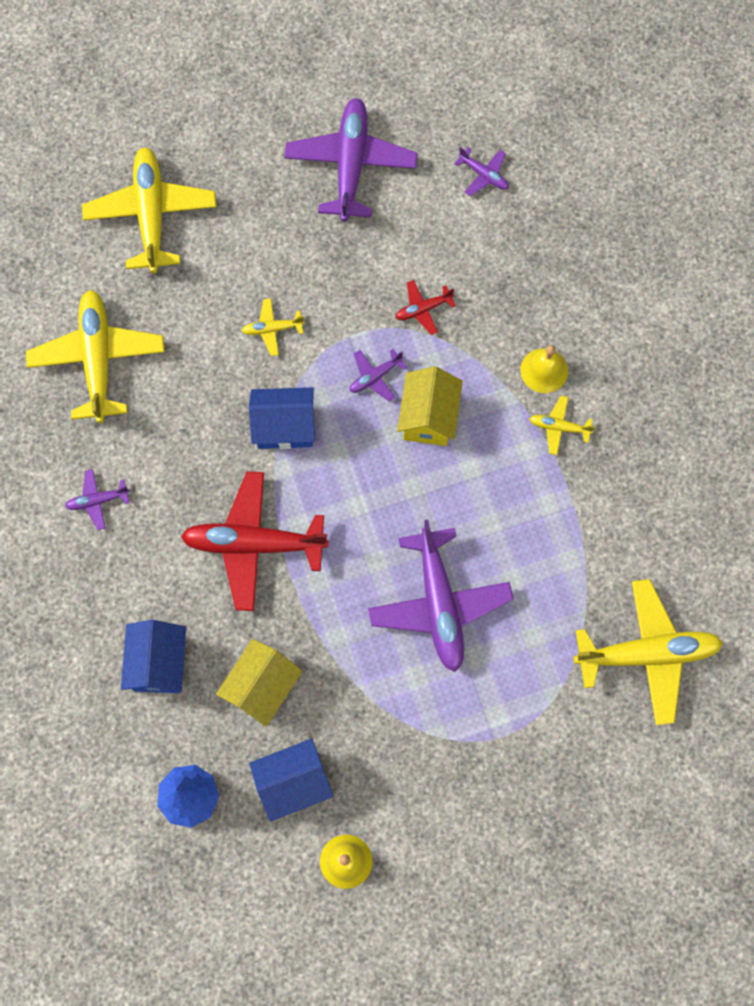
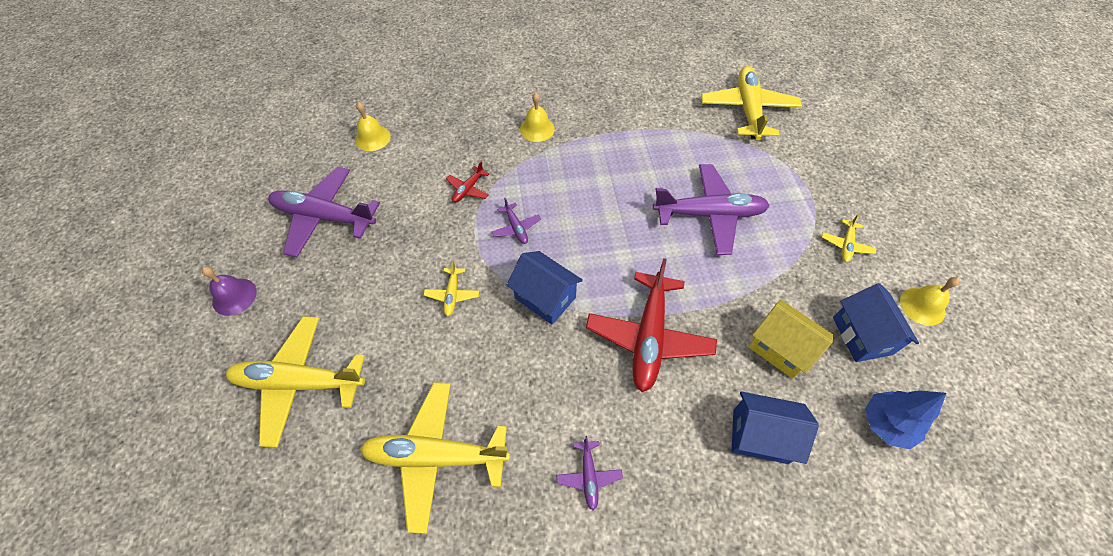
camera: 80 degrees left, 15 degrees down
blue house [249,387,315,449] -> blue house turned 60 degrees counterclockwise [507,251,583,325]
red plane [395,280,456,335] -> red plane turned 45 degrees clockwise [446,161,489,203]
yellow house [397,366,463,446] -> none
purple plane [454,147,509,196] -> yellow bell [355,102,391,151]
yellow plane [529,396,595,455] -> yellow plane moved to [822,214,877,262]
none -> purple bell [202,267,257,316]

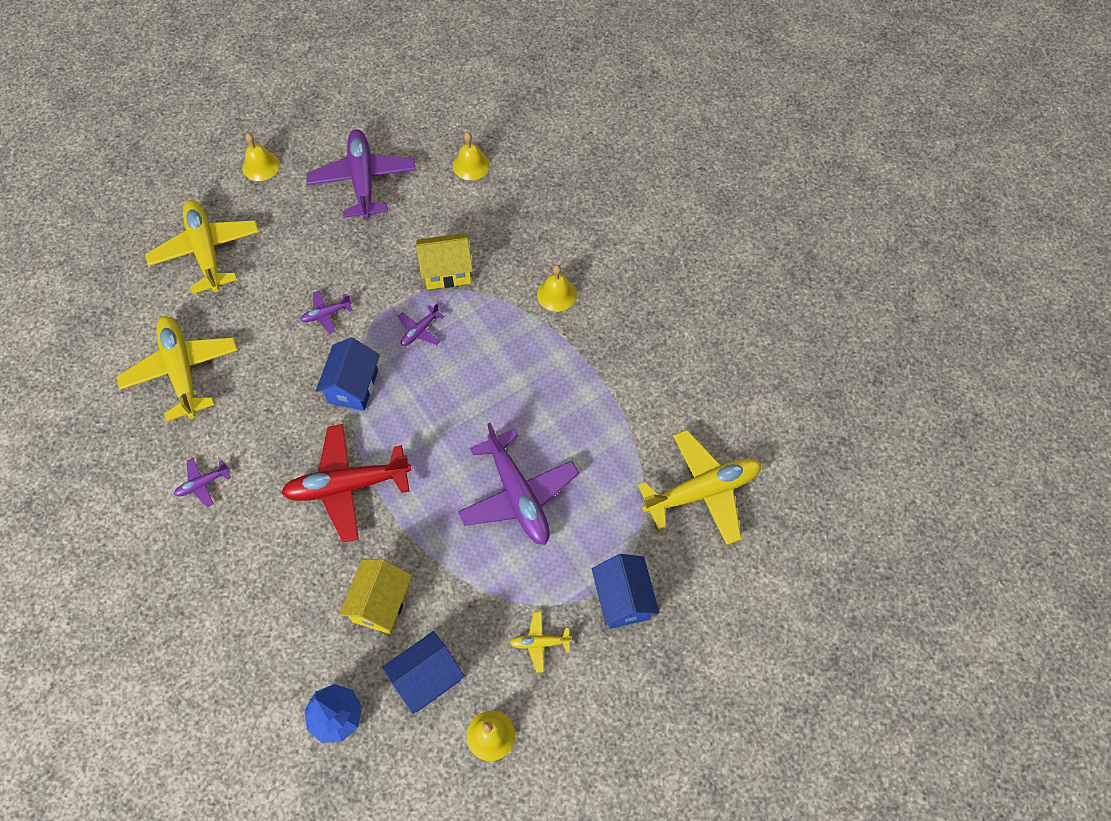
camera: 65 degrees right, 5 degrees up
purple bell [202,267,257,316] -> yellow bell [242,133,280,181]
yellow plane [423,260,479,316] -> purple plane [300,290,353,334]
red plane [446,161,489,203] -> yellow house [416,233,473,290]
blue house [732,391,819,464] -> blue house moved to [592,554,660,629]

